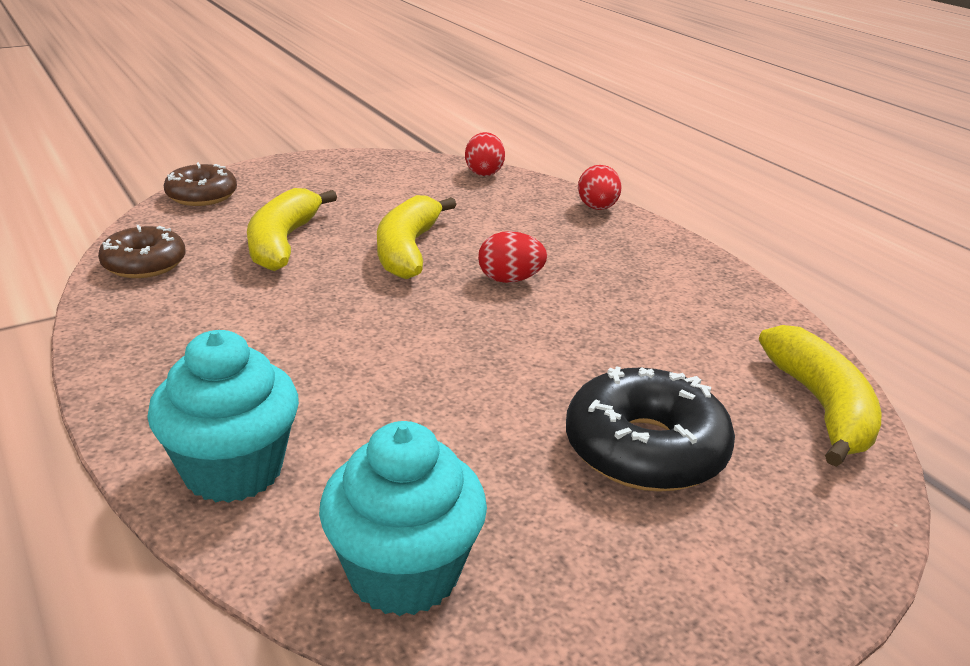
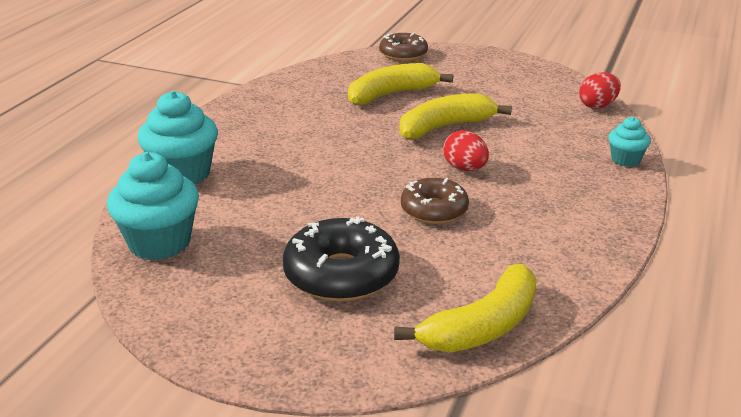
camera: 55 degrees right, 0 degrees up
brown donut [98,225,186,278] -> brown donut moved to [401,178,469,224]
red egg [578,165,622,210] -> turquoise cupcake [608,117,651,167]

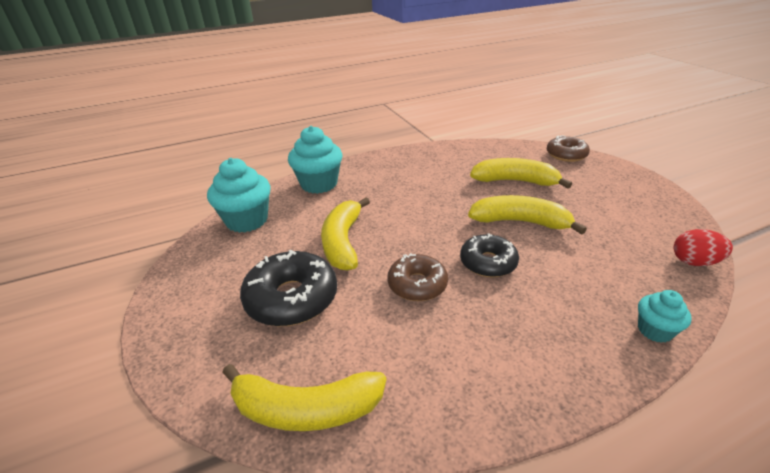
camera: 45 degrees right, 5 degrees up
red egg [443,130,489,171] -> black donut [460,233,519,277]
none -> yellow banana [321,197,370,270]

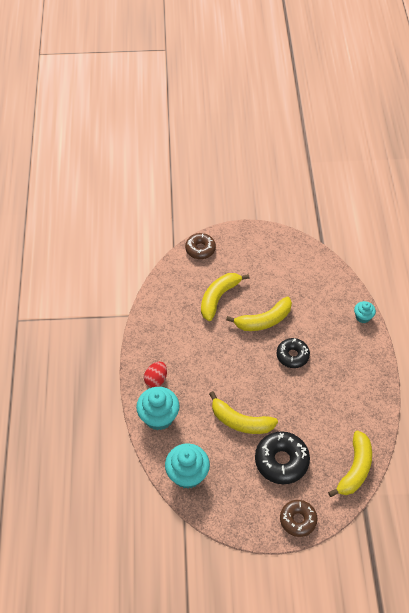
camera: 70 degrees left, 20 degrees up
brown donut [387,253,448,301] -> brown donut moved to [280,500,318,537]
yellow banana [468,195,587,235] -> yellow banana turned 150 degrees counterclockwise [226,297,292,331]
red egg [674,229,733,266] -> red egg moved to [144,362,167,388]

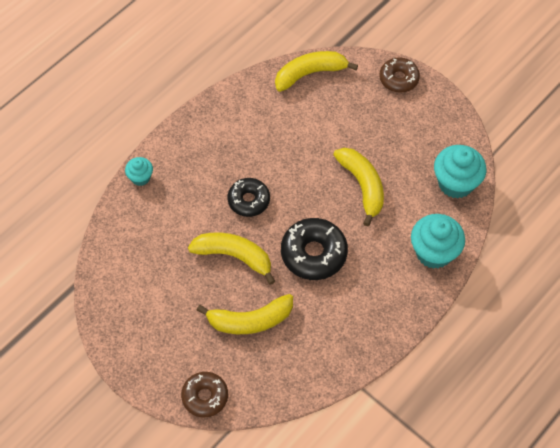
camera: 135 degrees left, 5 degrees up
red egg [144,362,167,388] -> none
black donut [255,432,310,484] -> black donut moved to [281,218,348,280]

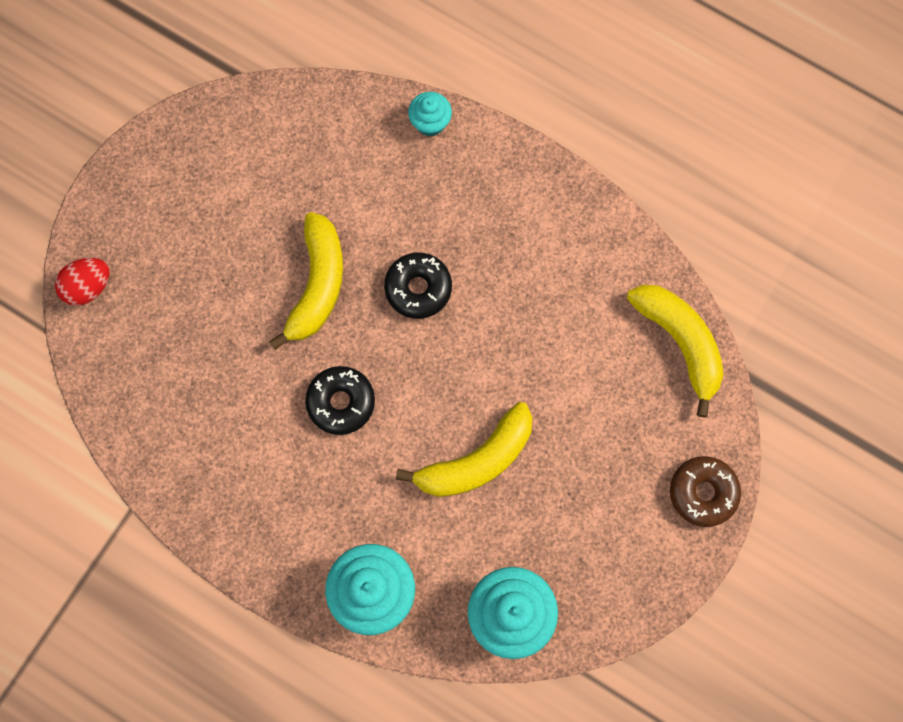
camera: 80 degrees right, 15 degrees up
brown donut [181,372,228,417] -> red egg [55,258,110,306]
yellow banana [197,294,293,334] -> none
black donut [281,218,348,280] -> black donut [305,366,375,435], size x0.66

